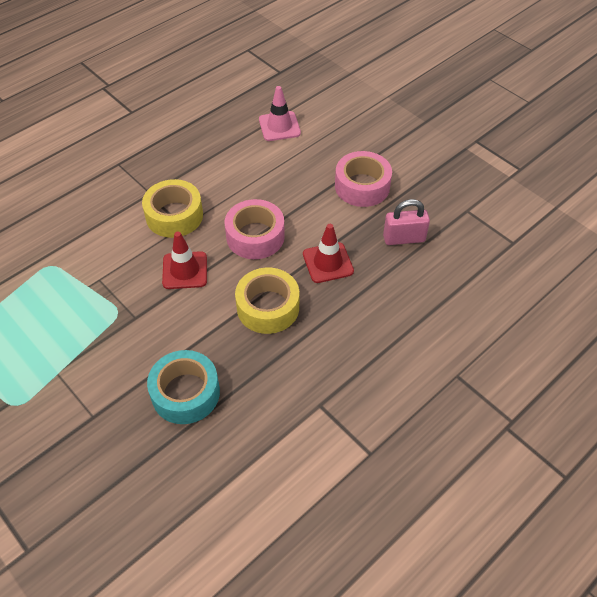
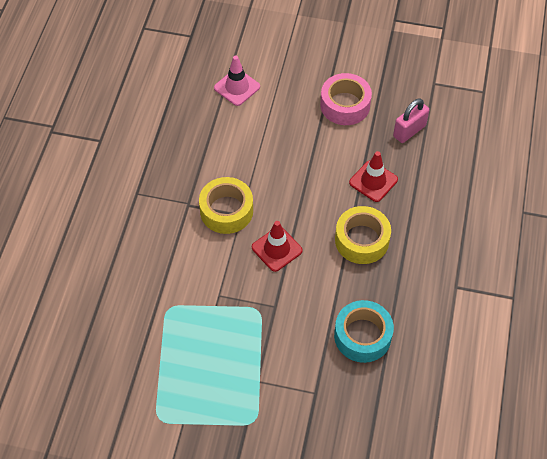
camera: 35 degrees left, 5 degrees up
pink tape [225,199,285,259] -> none

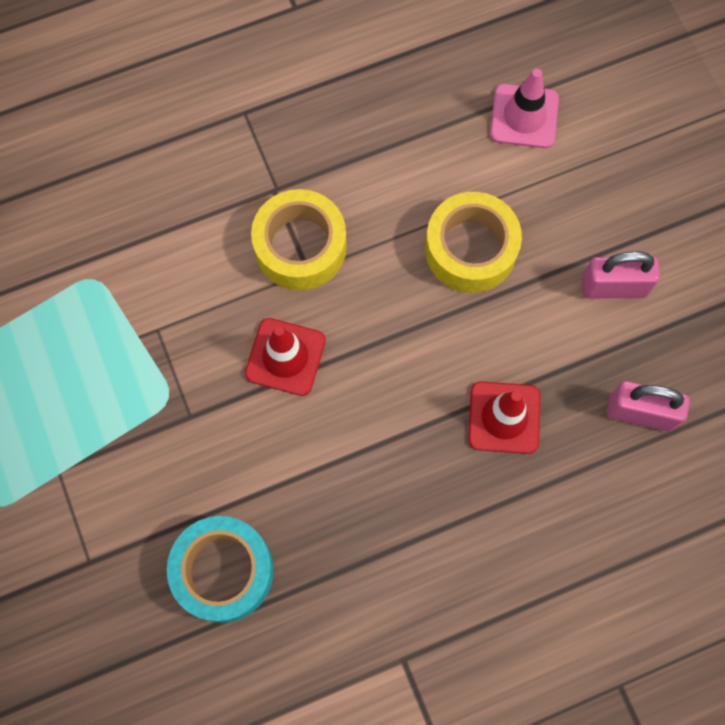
camera: 55 degrees right, 15 degrees up
pink tape [320,73,372,125] -> pink padlock [582,251,660,299]
yellow tape [335,206,391,264] -> yellow tape moved to [425,192,522,293]

